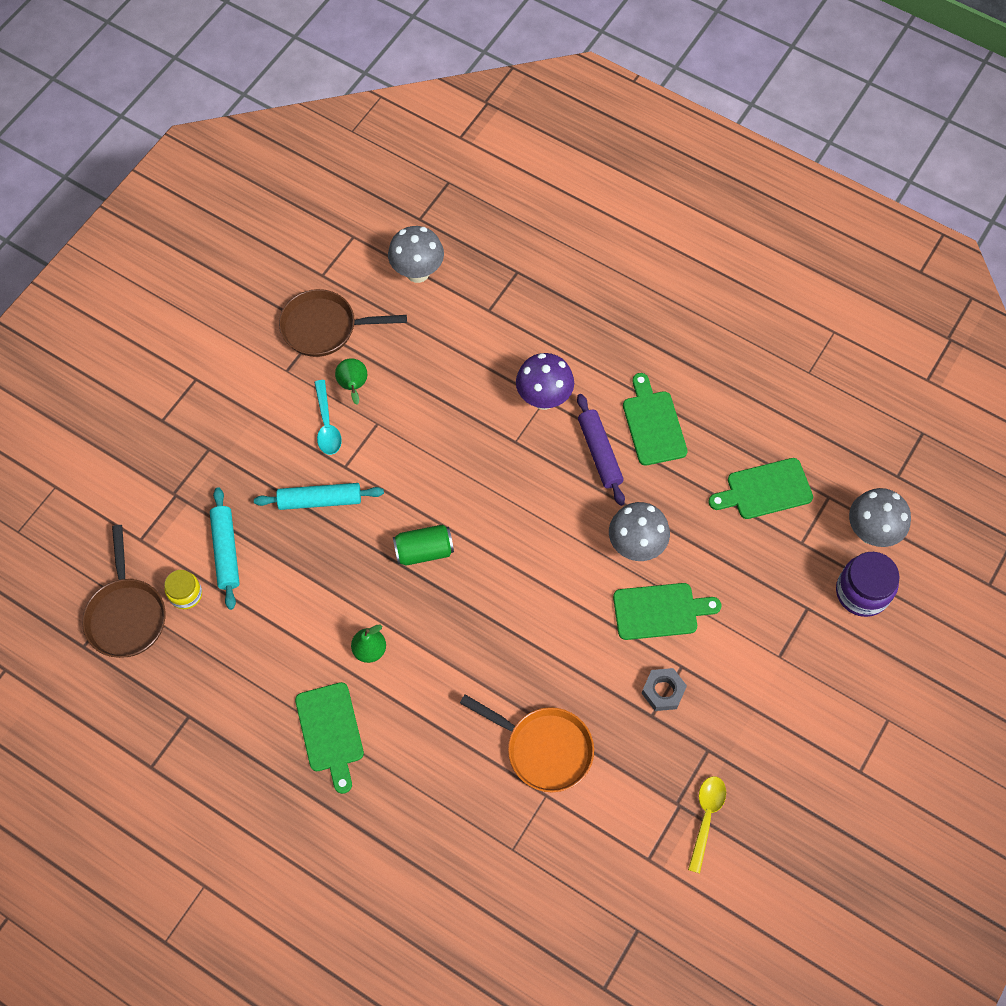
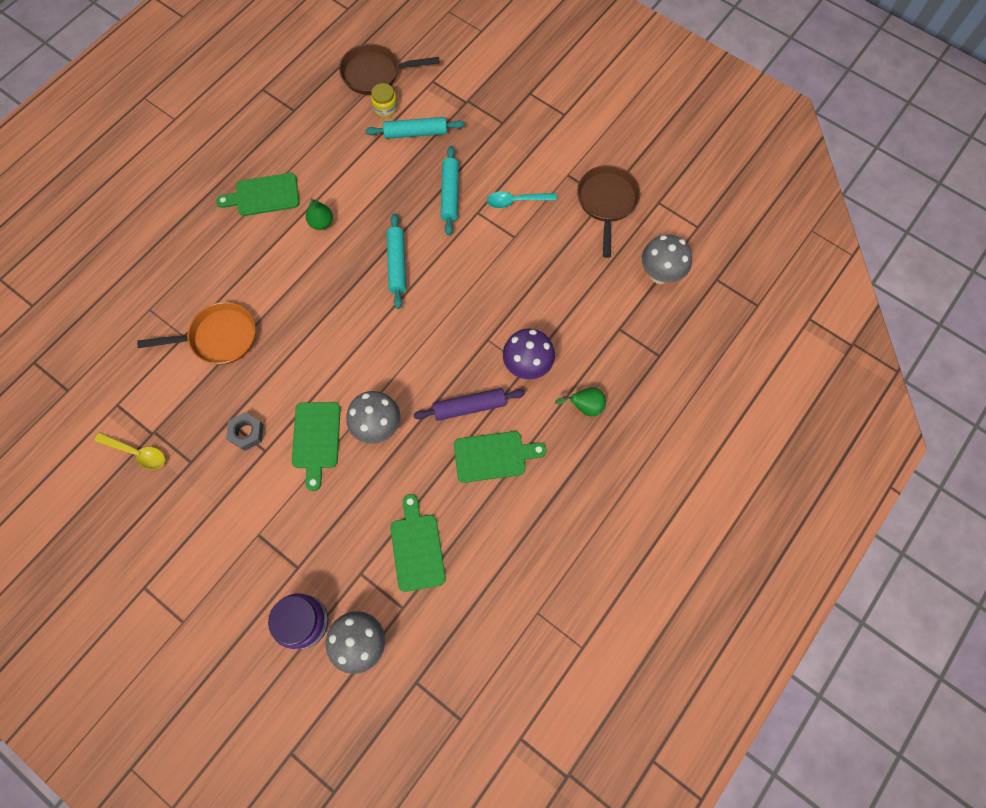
camera: 95 degrees right, 5 degrees up
green pear [335,358,367,405] -> green pear moved to [555,387,606,417]
green can [393,524,454,566] -> turquoise rolling pin [387,213,406,309]
orange pan [460,694,594,792] -> orange pan turned 135 degrees counterclockwise [137,302,256,365]

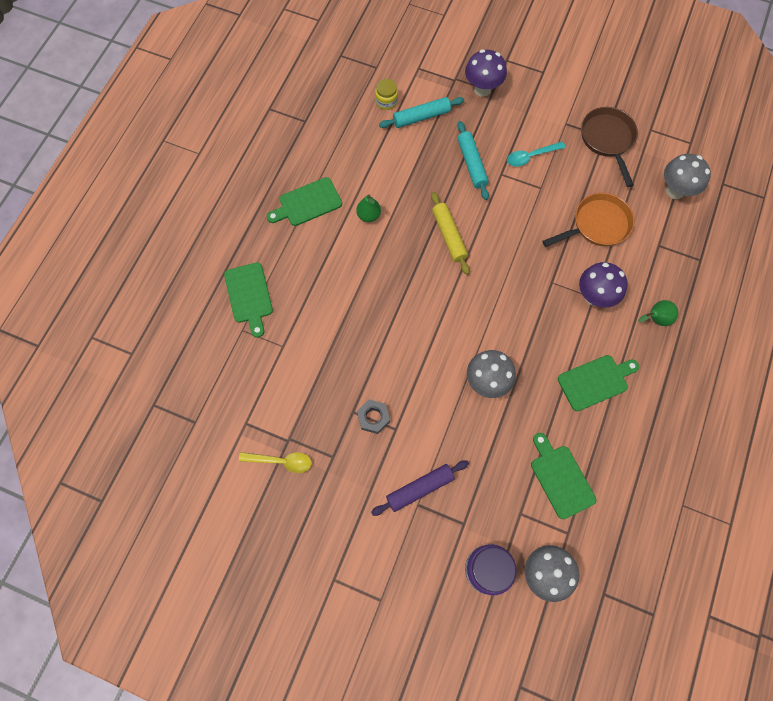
camera: 15 degrees left, 0 degrees up
orange pan [137,302,256,365] -> orange pan moved to [542,193,635,247]
green cutting board [292,402,340,491] -> green cutting board moved to [224,262,273,338]
brown pan [339,44,439,95] -> none
turquoise rolling pin [387,213,406,309] -> yellow rolling pin [431,192,470,275]
purple rolling pin [413,388,525,421] -> purple rolling pin moved to [371,460,469,516]
none -> purple mushroom [465,49,507,97]

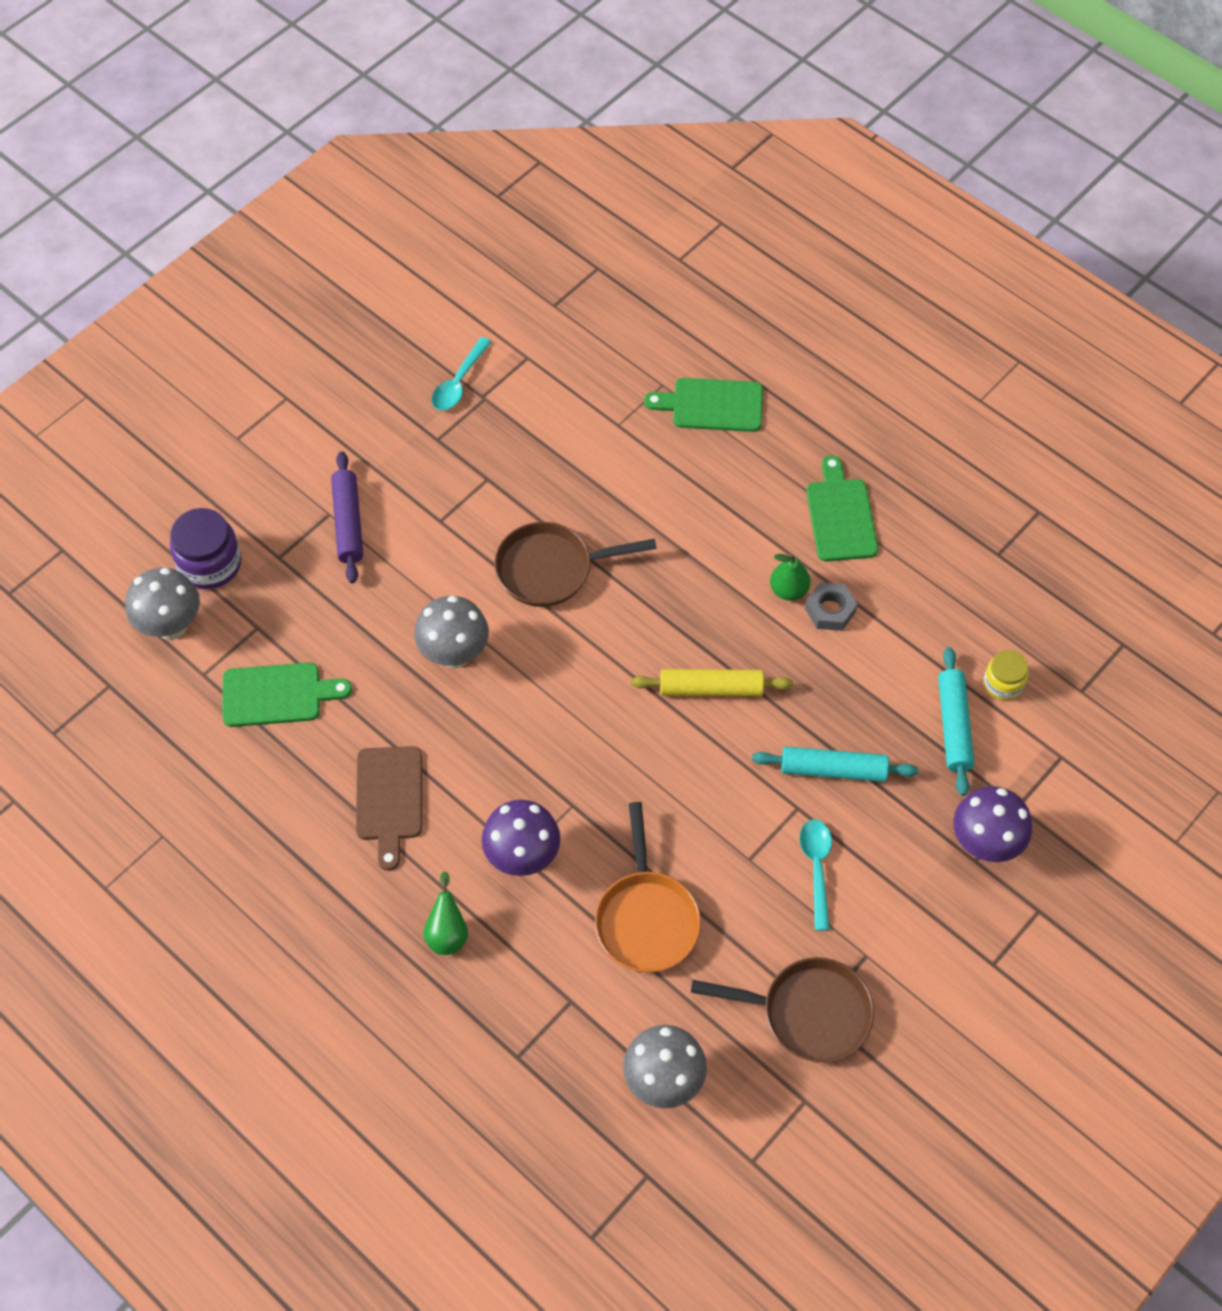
camera: 110 degrees right, 10 degrees down
yellow spoon [239,452,312,473] -> turquoise spoon [431,337,491,410]
grey nut [357,399,390,434] -> grey nut moved to [805,582,858,631]
green cutting board [558,355,639,411] -> brown cutting board [356,746,422,871]
none -> brown pan [494,522,657,607]

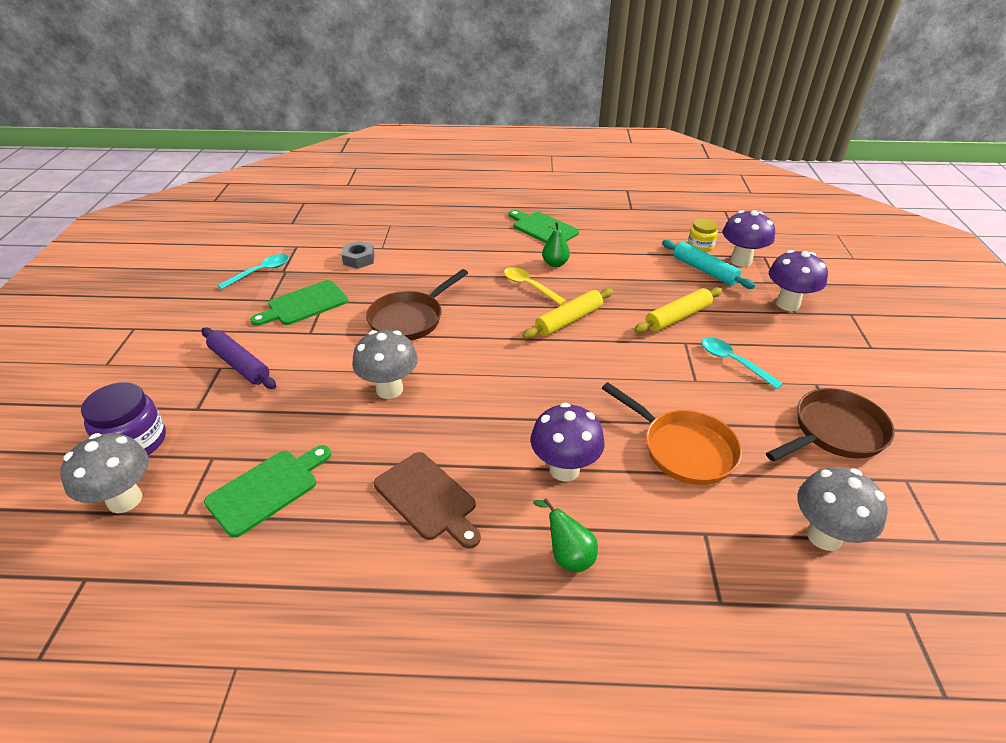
camera: 40 degrees left, 20 degrees down
turquoise spoon [431,337,491,410] -> turquoise spoon turned 120 degrees counterclockwise [218,254,289,289]
green cutting board [644,378,763,432] -> green cutting board moved to [250,280,348,326]
turquoise rolling pin [752,747,918,782] -> yellow rolling pin [634,287,722,333]
grey nut [805,582,858,631] -> grey nut moved to [342,241,375,269]
none -> yellow spoon [504,267,566,305]
none -> purple mushroom [723,210,775,267]

